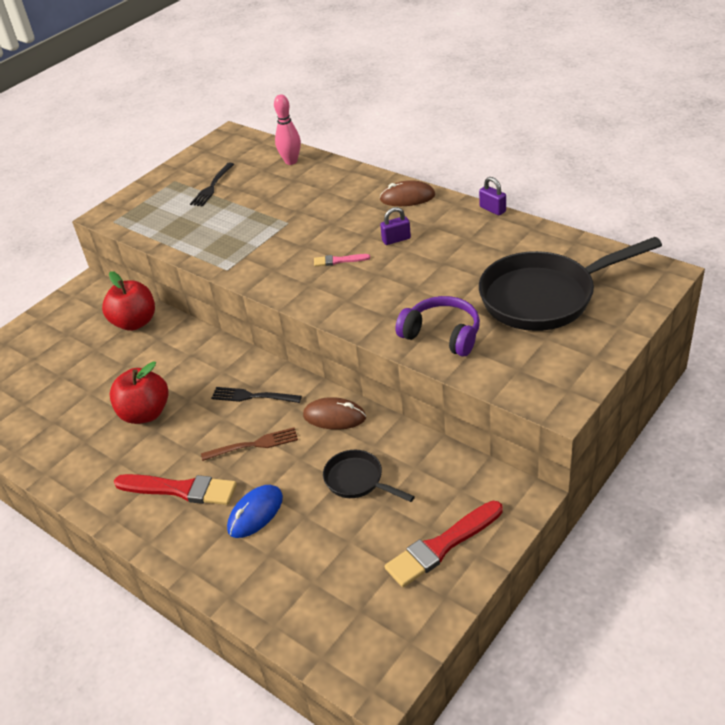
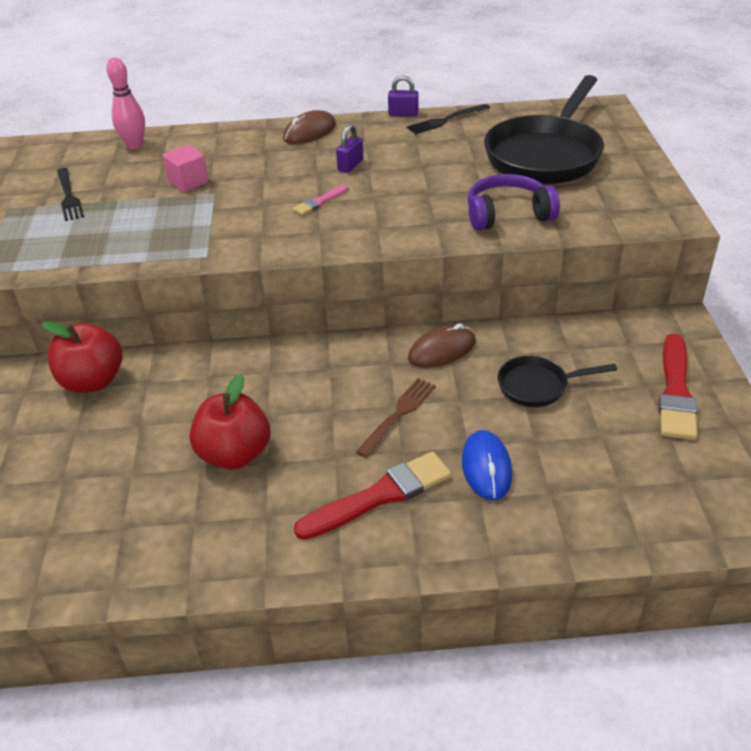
camera: 45 degrees left, 0 degrees up
black fork [211,387,302,403] -> black fork moved to [407,104,490,134]
none -> pink cube [162,145,209,192]

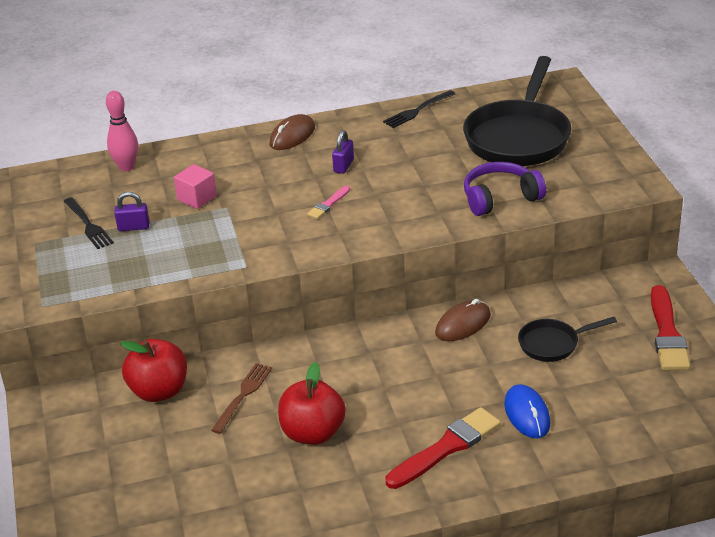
camera: 10 degrees left, 5 degrees down
brown fork [356,378,436,458] -> brown fork moved to [211,363,272,434]
purple padlock [388,75,418,116] -> purple padlock moved to [114,192,150,231]

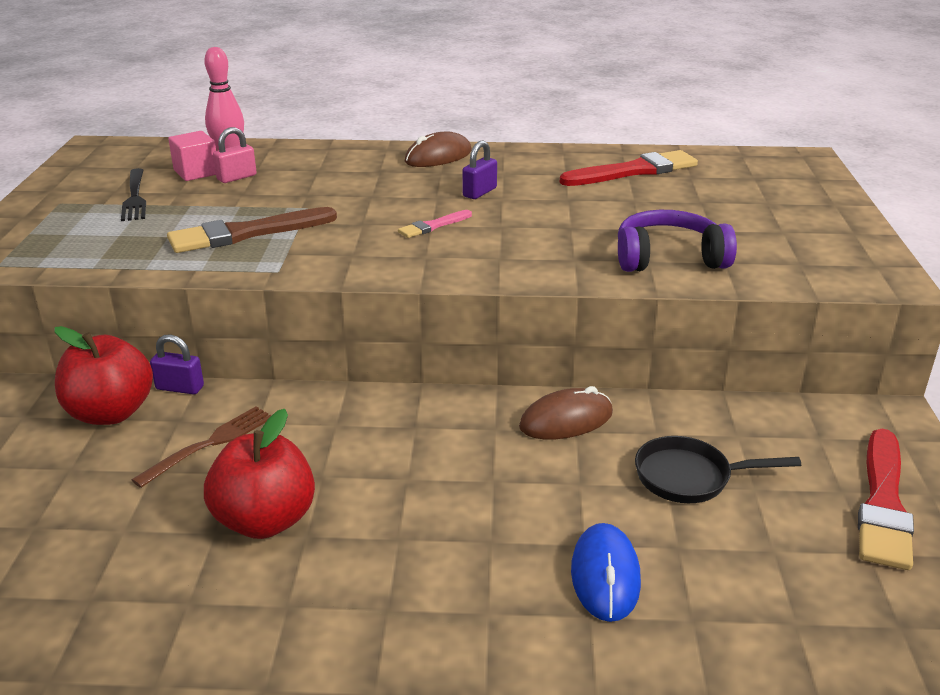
camera: 15 degrees right, 5 degrees down
purple padlock [114,192,150,231] -> purple padlock moved to [150,334,204,395]
pink cube [174,164,217,209] -> pink cube moved to [168,131,216,181]
black fork [383,90,456,128] -> none
red brush [385,407,501,489] -> red brush moved to [560,150,698,186]
black pan [463,56,571,166] -> none
none -> brown brush [167,207,337,253]
none -> pink padlock [213,127,257,183]

